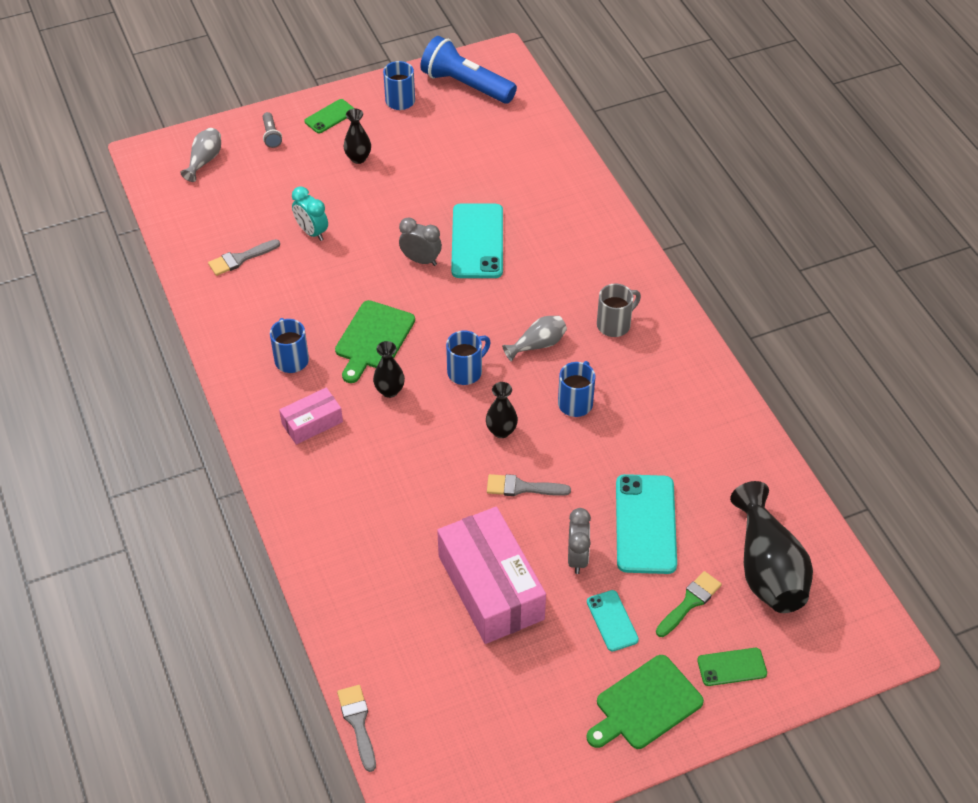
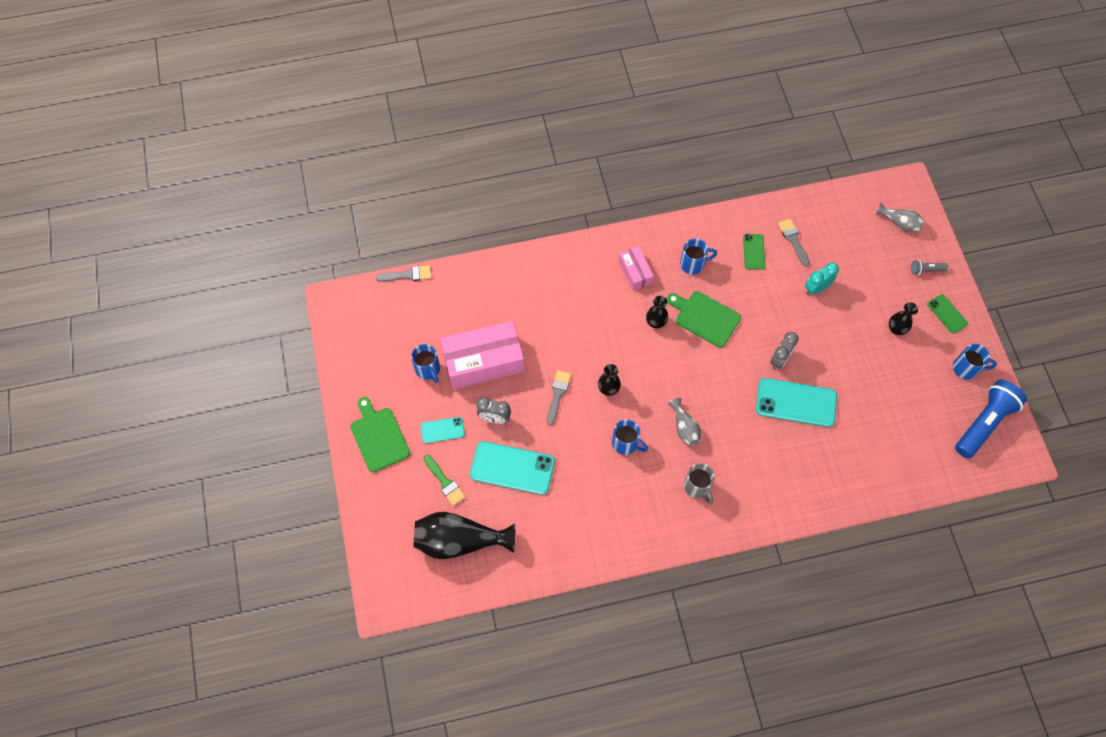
camera: 100 degrees right, 15 degrees up
blue mug [446,330,491,385] -> blue mug moved to [411,344,440,383]
green phone [697,648,767,686] -> green phone moved to [743,234,765,270]

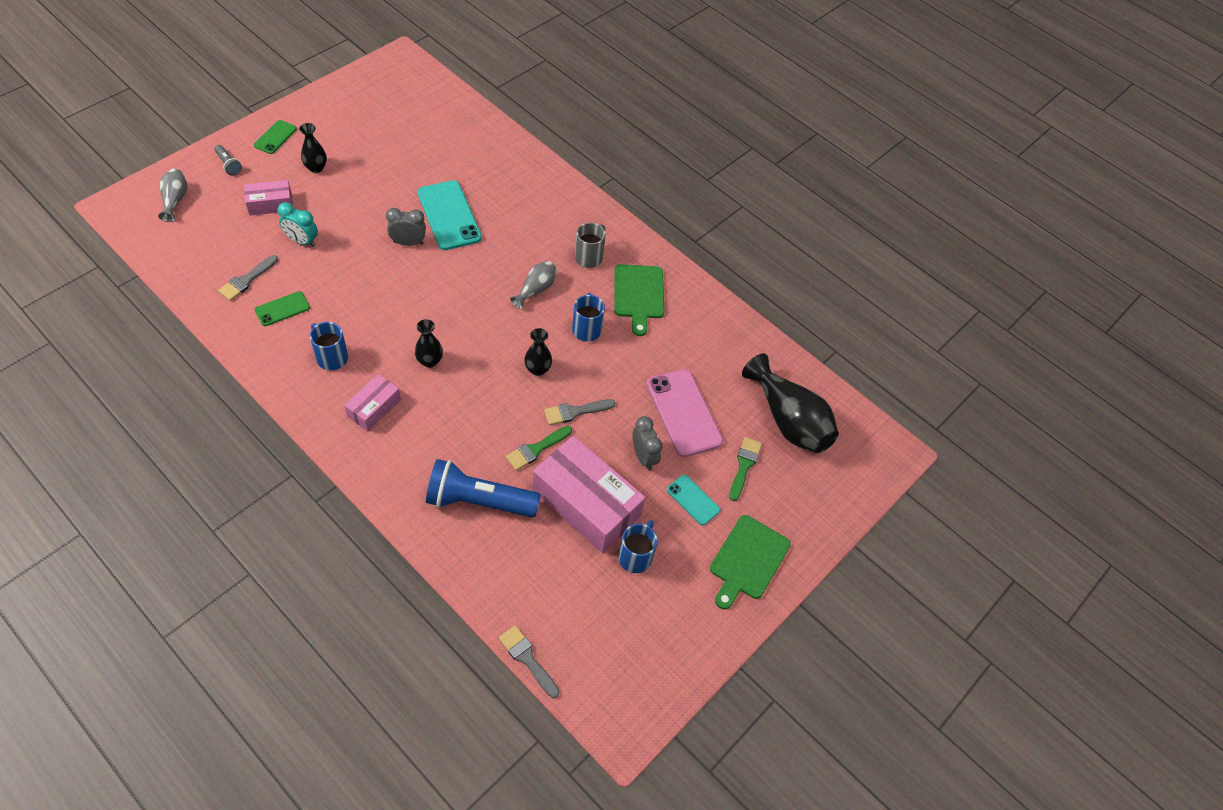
camera: 130 degrees left, 10 degrees down
turquoise phone [470,441,555,495] -> pink phone [646,369,723,457]
green cutting board [667,291,741,348] -> green cutting board moved to [614,264,664,336]
blue mug [953,344,997,380] -> none
blue flashlight [955,380,1027,459] -> blue flashlight moved to [426,459,541,517]
none -> pink box [244,180,293,216]
none -> green brush [506,426,572,471]

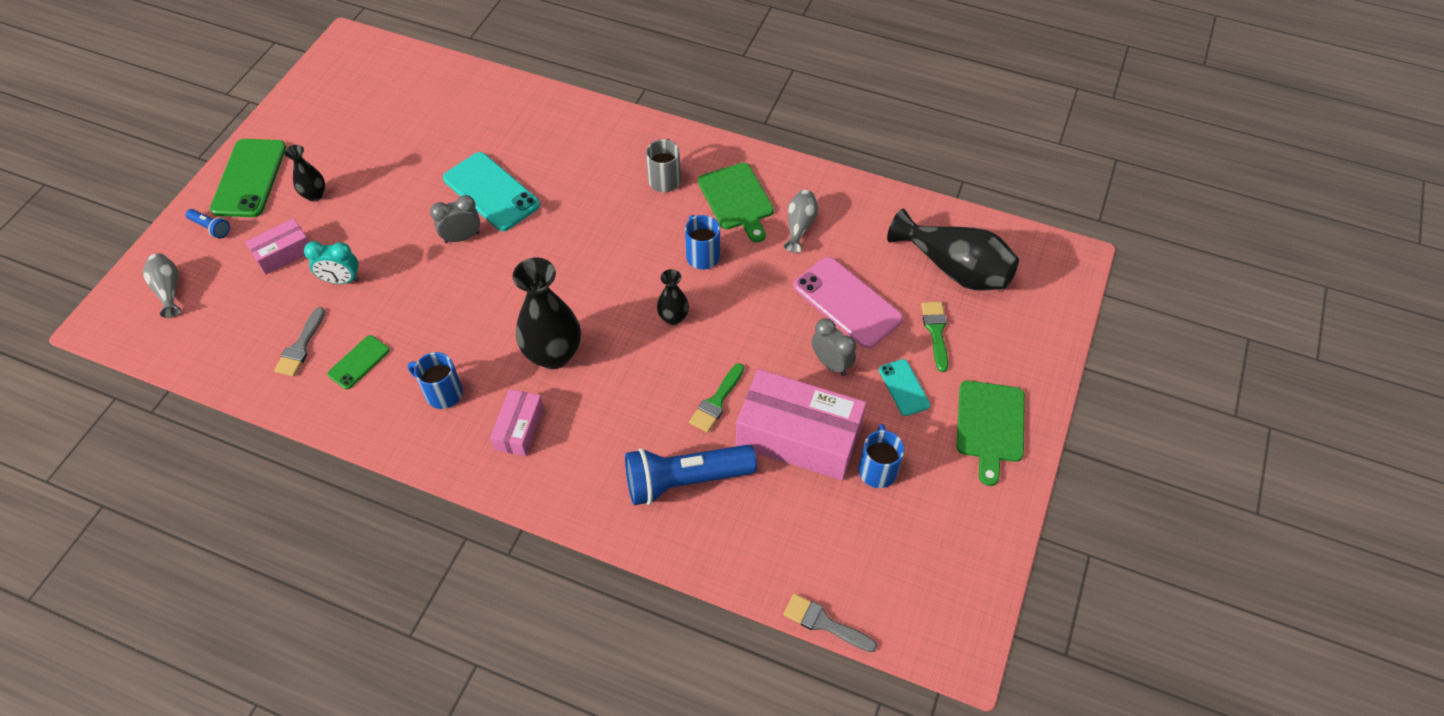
camera: 15 degrees left, 0 degrees up
grey flashlight [214,145,242,176] -> blue flashlight [186,209,230,238]
green phone [254,120,297,154] -> green phone [210,139,286,217], size x1.86
black vase [415,319,443,368] -> black vase [512,258,581,369], size x1.93
grey vase [510,261,557,309] -> grey vase moved to [784,190,818,253]
grey brush [544,399,615,425] -> none
turquoise phone [667,475,720,525] -> turquoise phone turned 45 degrees clockwise [879,359,930,416]

